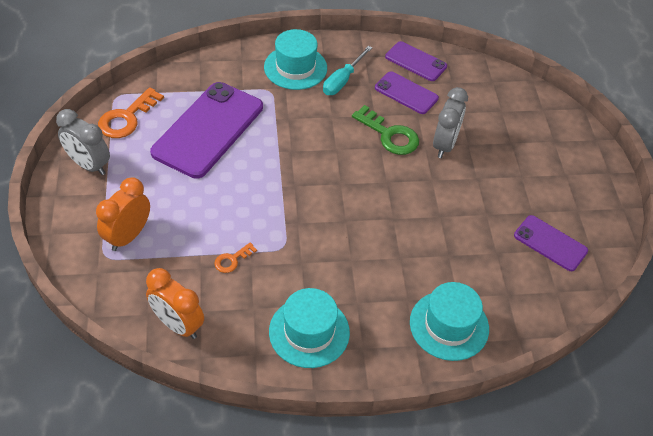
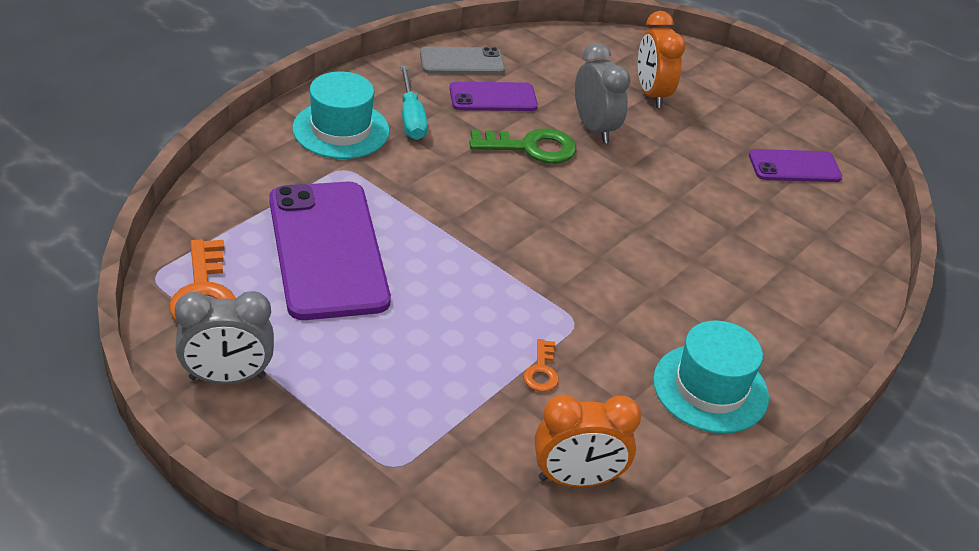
camera: 45 degrees left, 10 degrees down
orange clock [96,177,150,251] -> orange clock moved to [638,11,685,108]
purple phone [385,41,447,81] -> grey phone [420,47,505,74]
turquoise hat [410,282,489,361] -> none

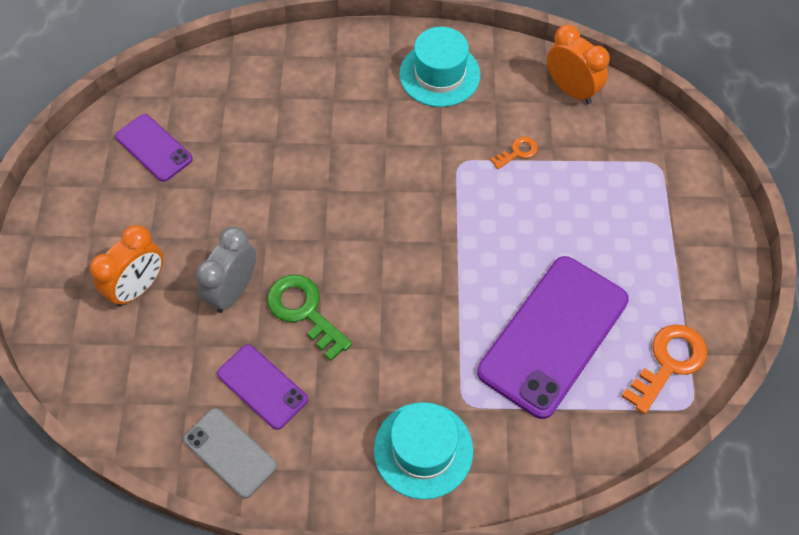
camera: 125 degrees left, 20 degrees up
grey clock [174,291,274,384] -> none
turquoise screwdriver [400,65,428,140] -> none

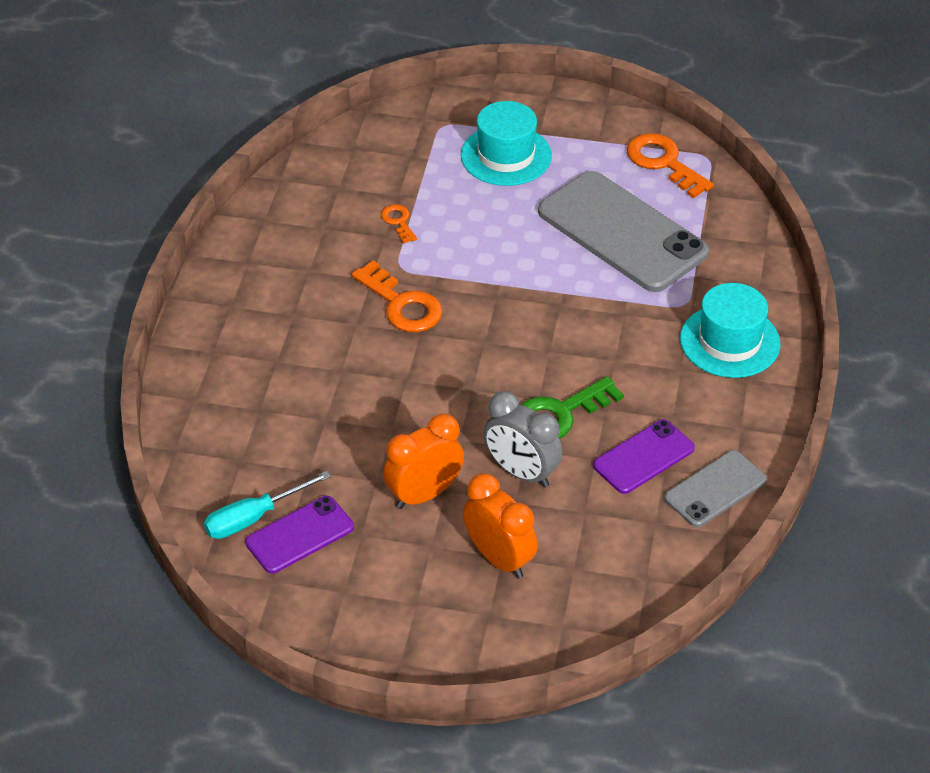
camera: 80 degrees left, 15 degrees down
turquoise hat [399,27,481,107] -> turquoise hat moved to [461,101,552,186]
purple phone [477,256,629,419] -> grey phone [538,171,709,292]
orange clock [547,25,610,104] -> orange clock moved to [383,414,464,509]
none -> turquoise screwdriver [204,471,331,539]
none -> orange key [352,260,443,332]

